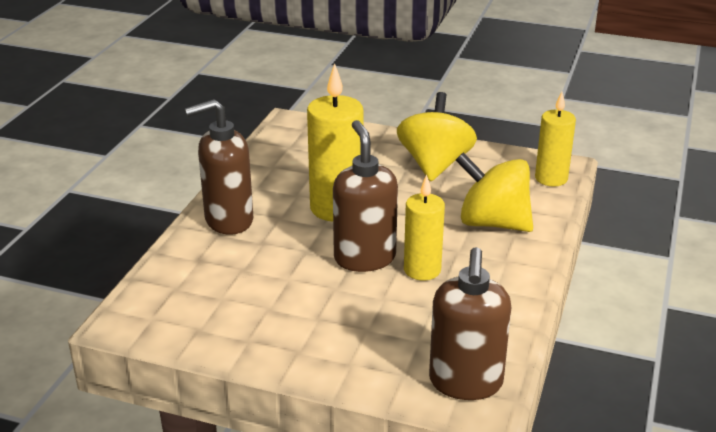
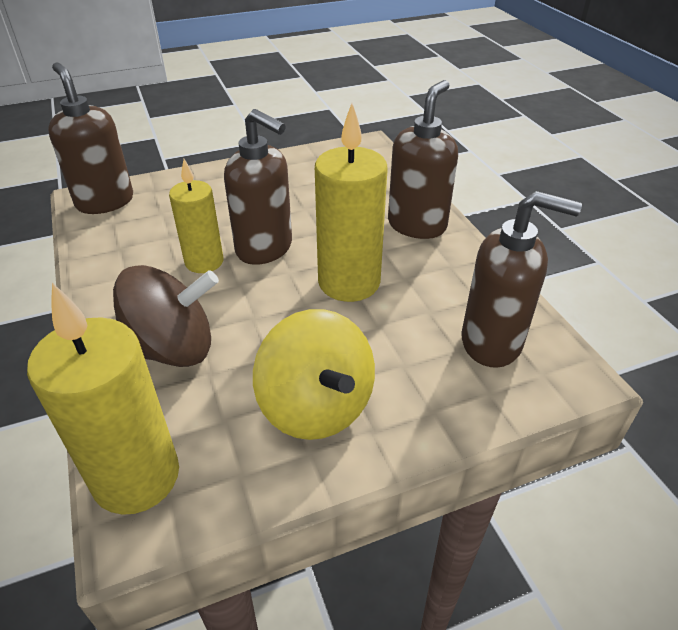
camera: 140 degrees right, 10 degrees up
yellow spinning top [456,153,533,232] -> brown spinning top [113,265,219,367]
yellow candle [535,92,576,187] -> yellow candle [27,283,179,515], size x1.55
none -> brown soap dispenser [462,191,582,368]

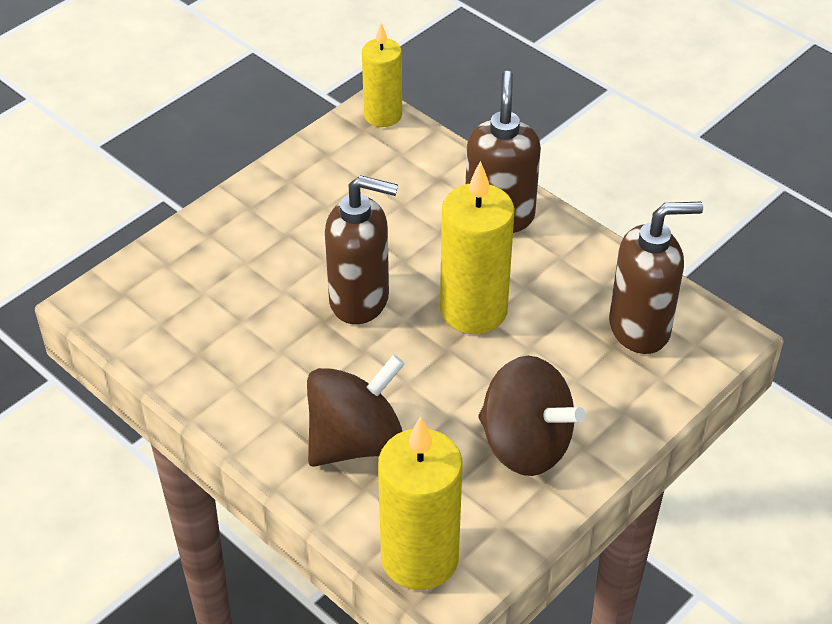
camera: 25 degrees left, 5 degrees up
brown soap dispenser [48,62,133,214] -> none
yellow candle [169,159,223,273] -> yellow candle moved to [362,23,402,127]
yellow spinning top [253,309,375,440] -> brown spinning top [478,356,585,476]

